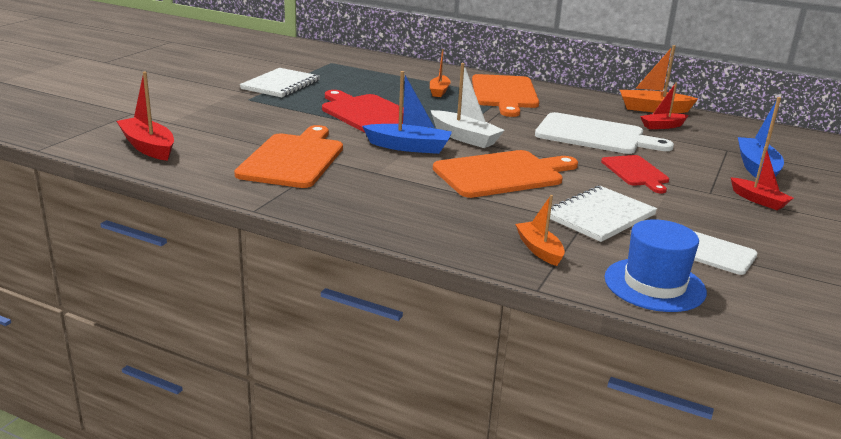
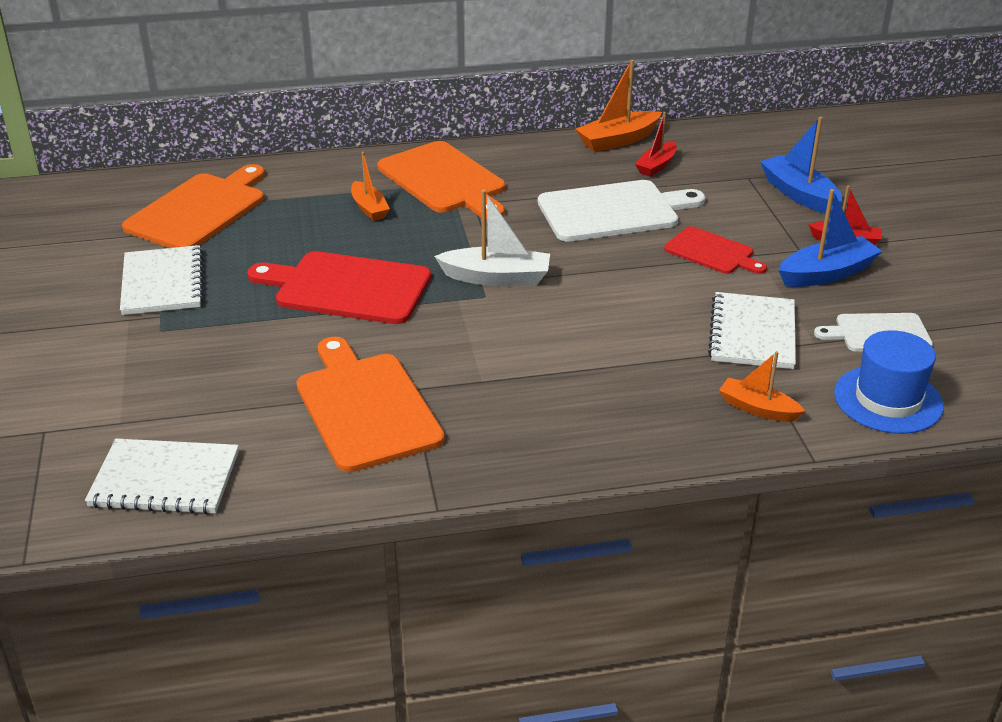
camera: 35 degrees left, 10 degrees up
red boat [116,72,174,161] -> white notebook [85,439,239,514]
blue boat [362,71,452,154] -> blue boat moved to [779,189,882,287]
orange cutting board [433,150,578,198] -> orange cutting board moved to [122,164,265,248]

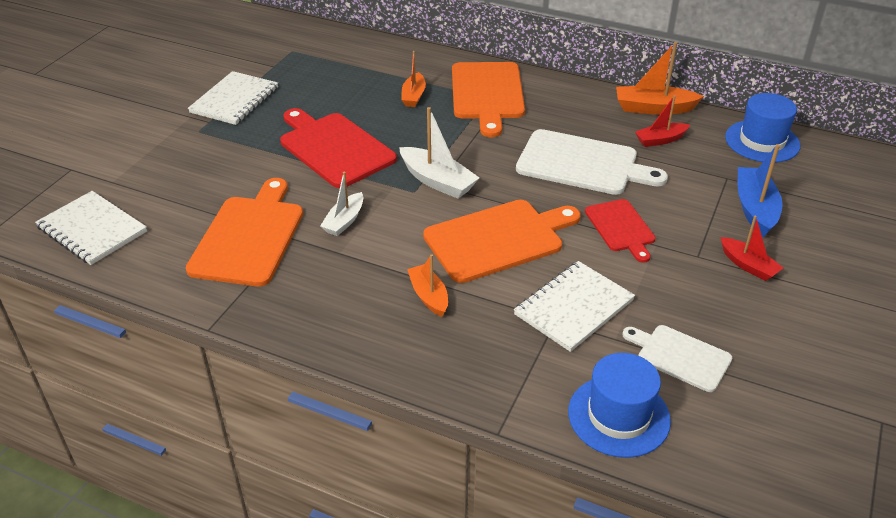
camera: 35 degrees right, 5 degrees up
orange cutting board [122,164,265,248] -> orange cutting board moved to [423,200,581,283]
orange boat [719,351,805,422] -> orange boat moved to [407,254,448,317]
blue boat [779,189,882,287] -> none
none -> white boat [320,172,363,236]
none -> blue hat [725,93,800,163]

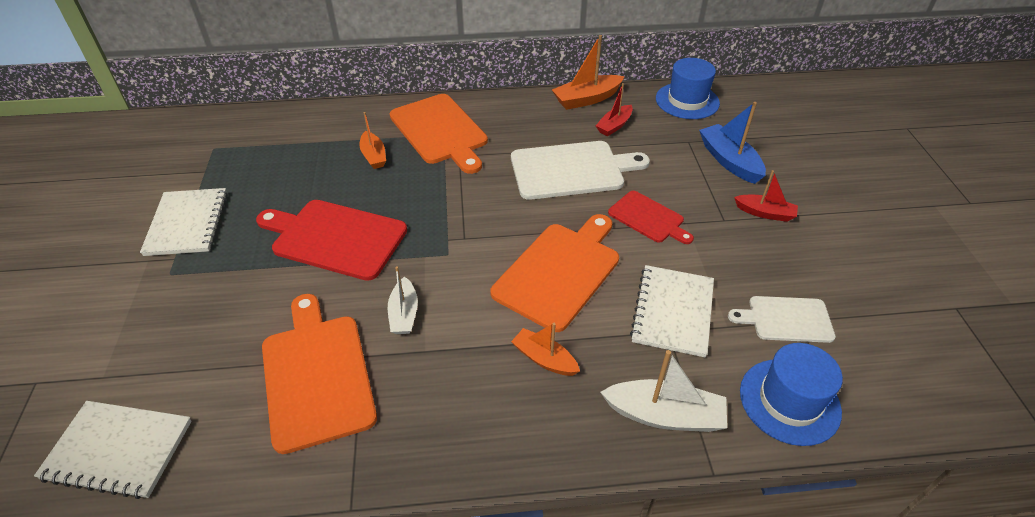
camera: 30 degrees left, 5 degrees up
white boat [399,107,479,199] -> white boat moved to [600,350,727,432]

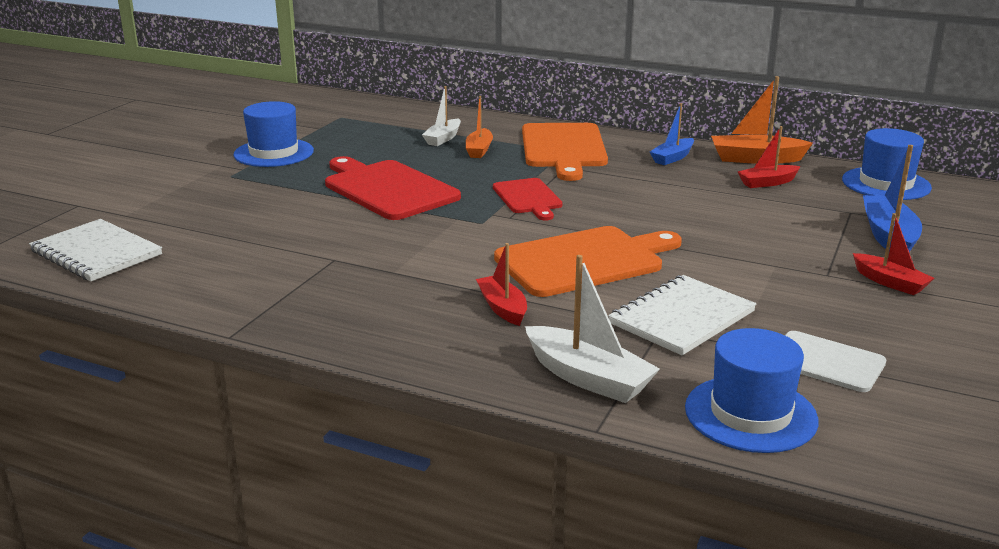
camera: 30 degrees right, 20 degrees down
white notebook [140,188,228,256] -> blue hat [233,101,314,167]
orange cutting board [262,294,377,454] -> none
white boat [388,267,418,334] -> white boat moved to [422,86,461,146]
white cutting board [511,141,650,200] -> none
orange boat [511,323,580,376] -> red boat [476,243,527,326]
red cutting board [608,191,694,244] -> red cutting board moved to [493,178,563,221]
none -> blue boat [650,103,694,165]

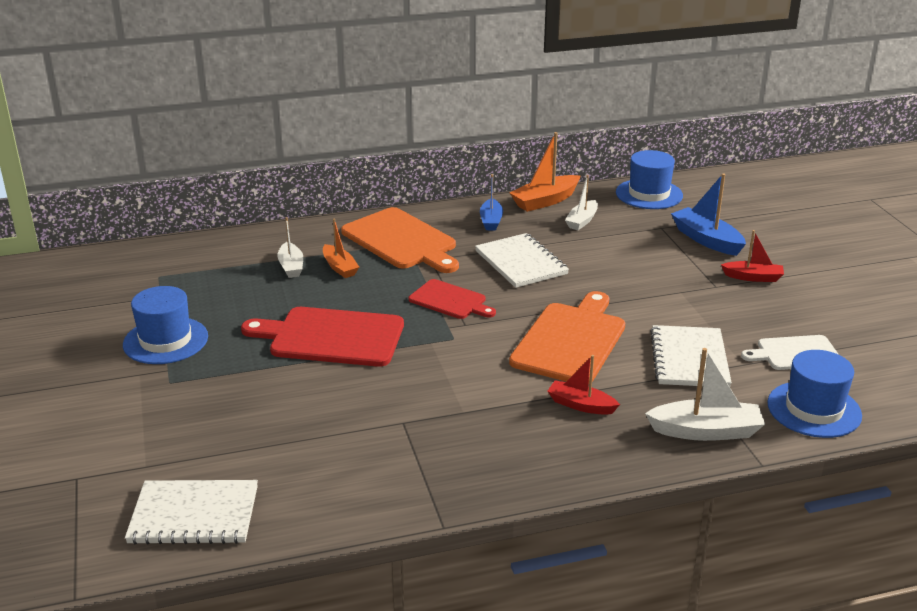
camera: 40 degrees left, 5 degrees up
red boat [738,126,801,188] -> white boat [565,175,598,230]
none -> white notebook [475,233,569,288]

